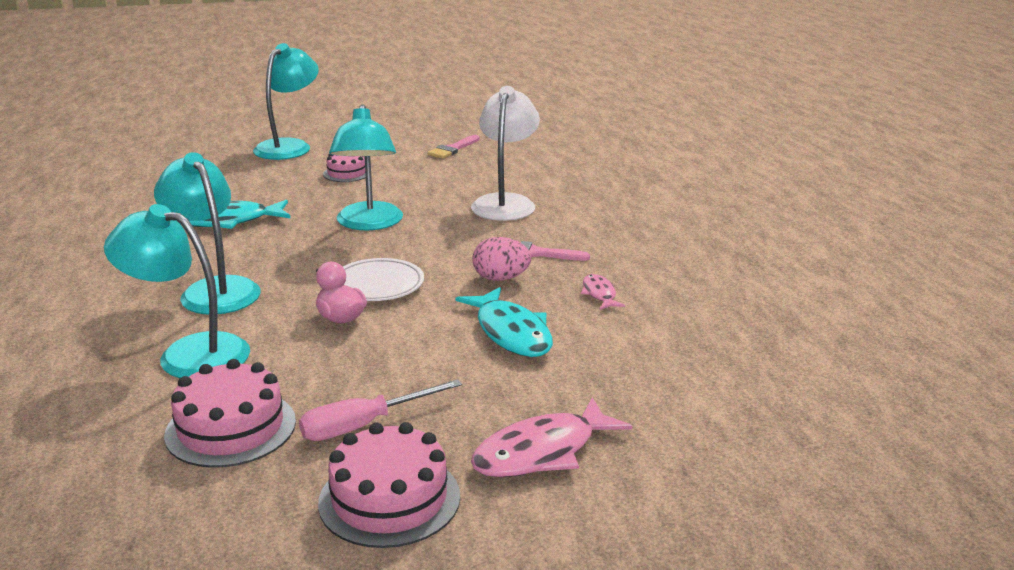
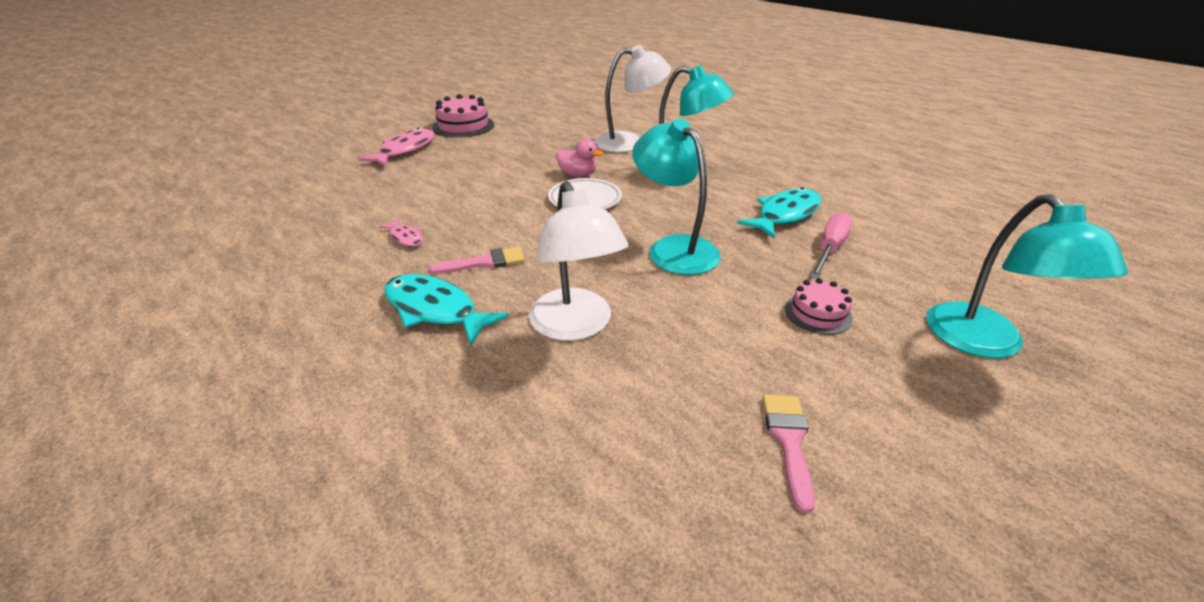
camera: 150 degrees right, 10 degrees up
turquoise lamp [104,204,250,378] -> white lamp [594,45,671,152]
pink cake [164,359,296,468] -> none
pink screwdriver [299,379,462,441] -> pink screwdriver moved to [810,212,853,279]
turquoise fish [455,287,553,357] -> turquoise fish moved to [384,274,509,345]
pink egg [473,237,531,281] -> none

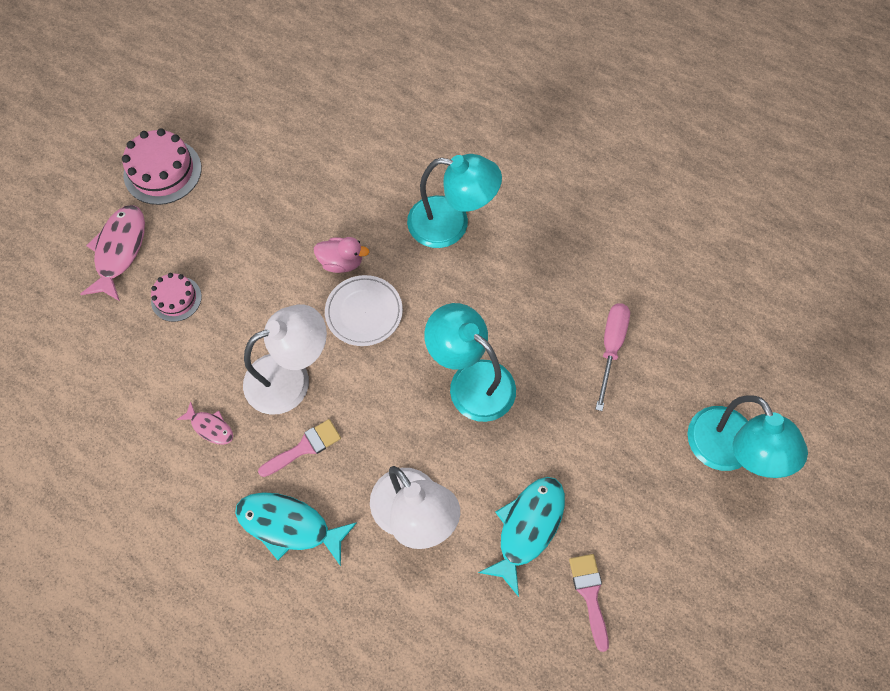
camera: 15 degrees left, 30 degrees up
white lamp [594,45,671,152] -> white lamp moved to [243,304,327,415]
turquoise fish [737,187,821,238] -> turquoise fish moved to [478,477,565,597]
pink cake [785,278,853,335] -> pink cake moved to [151,273,202,322]

